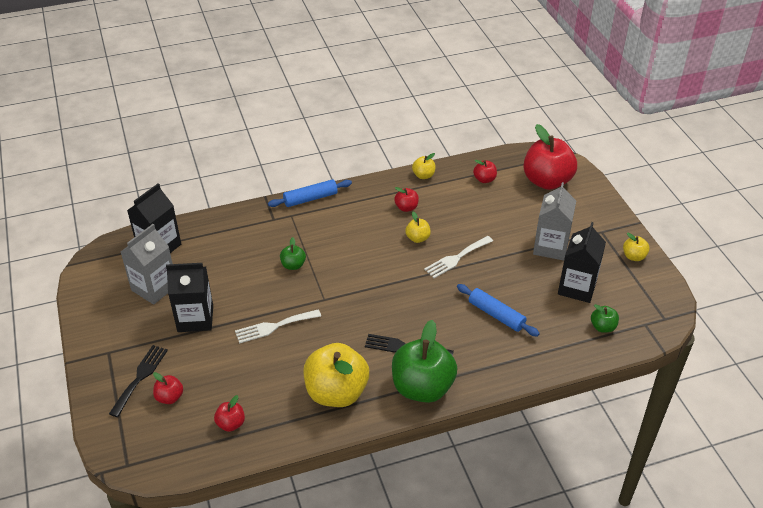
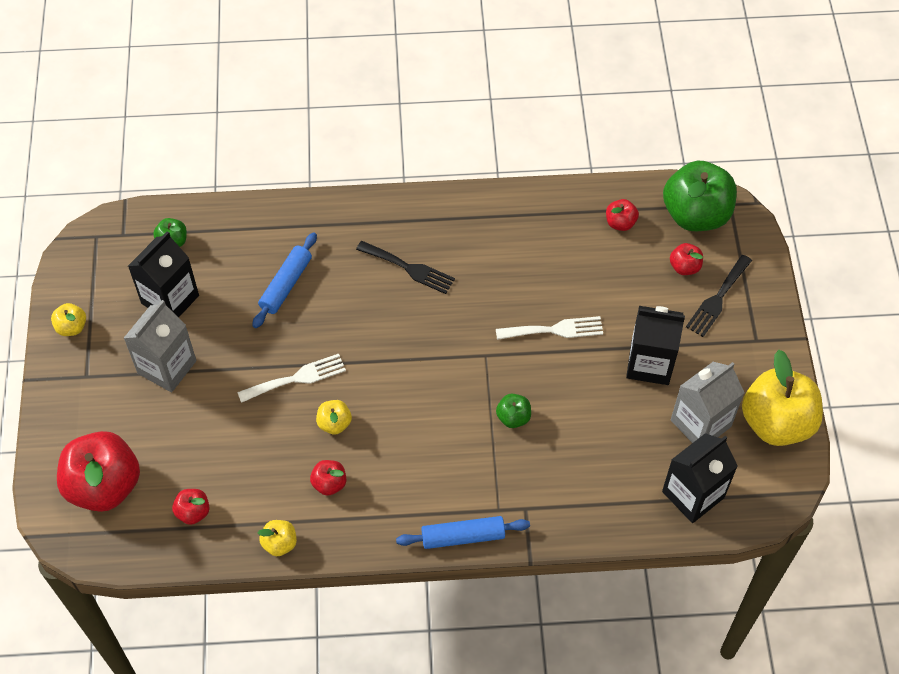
camera: 165 degrees left, 15 degrees up
yellow apple [304,343,369,407] -> yellow apple moved to [742,350,823,446]
green apple [392,320,457,403] -> green apple moved to [663,160,737,231]
blue rolling pin [457,284,540,337] -> blue rolling pin turned 60 degrees clockwise [252,232,317,328]

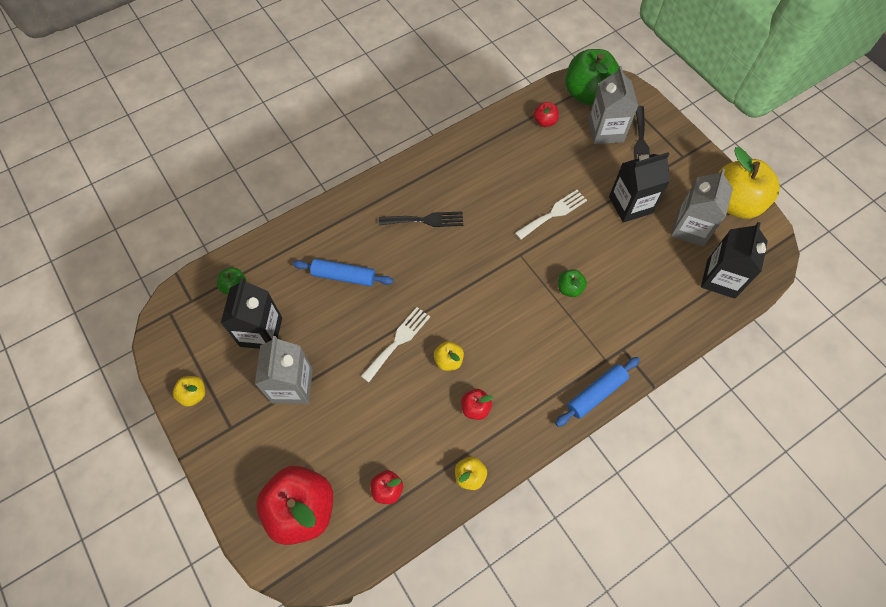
camera: 30 degrees left, 5 degrees up
blue rolling pin [252,232,317,328] -> blue rolling pin turned 75 degrees counterclockwise [293,259,394,286]
red apple [670,243,703,275] -> grey carton [588,66,638,144]

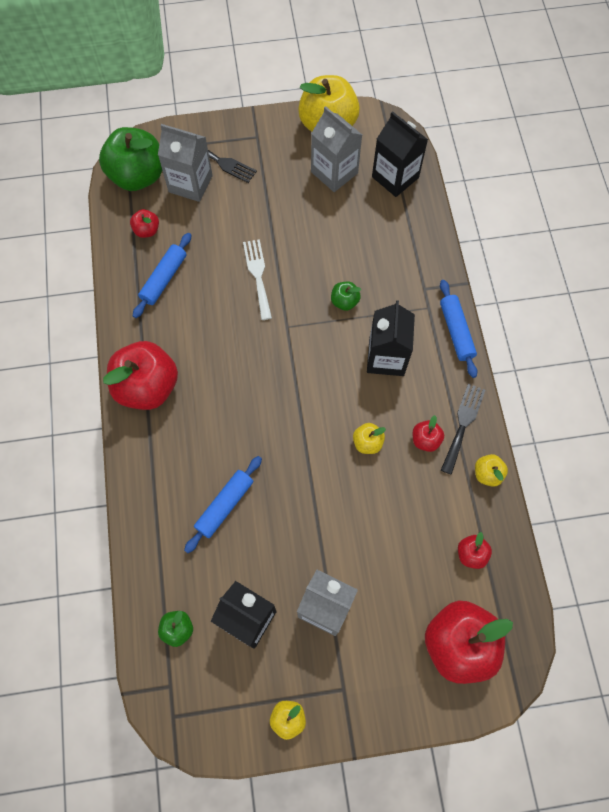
camera: 65 degrees left, 5 degrees up
white fork [361,307,430,382] -> none
black fork [379,211,463,227] -> black fork moved to [441,384,485,475]
black carton [609,152,670,223] -> black carton moved to [367,300,415,376]
none -> red apple [103,341,178,410]
none -> blue rolling pin [133,233,191,318]

